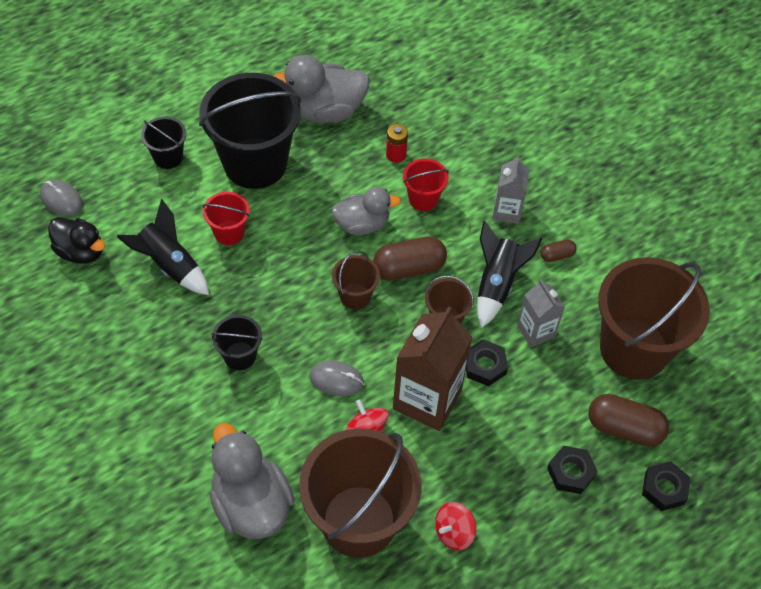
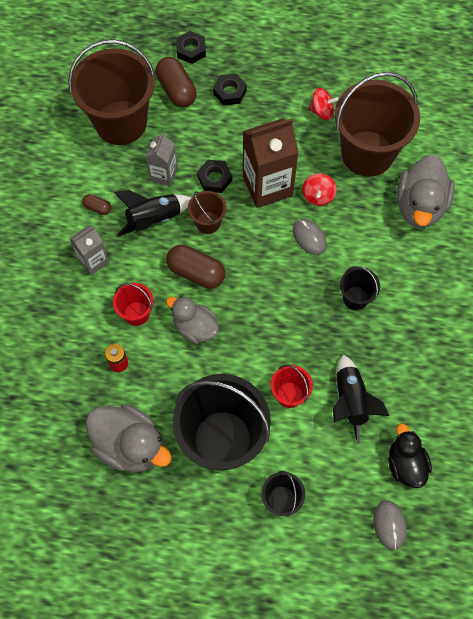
camera: 135 degrees left, 10 degrees up
brown bucket [332,250,380,310] -> none

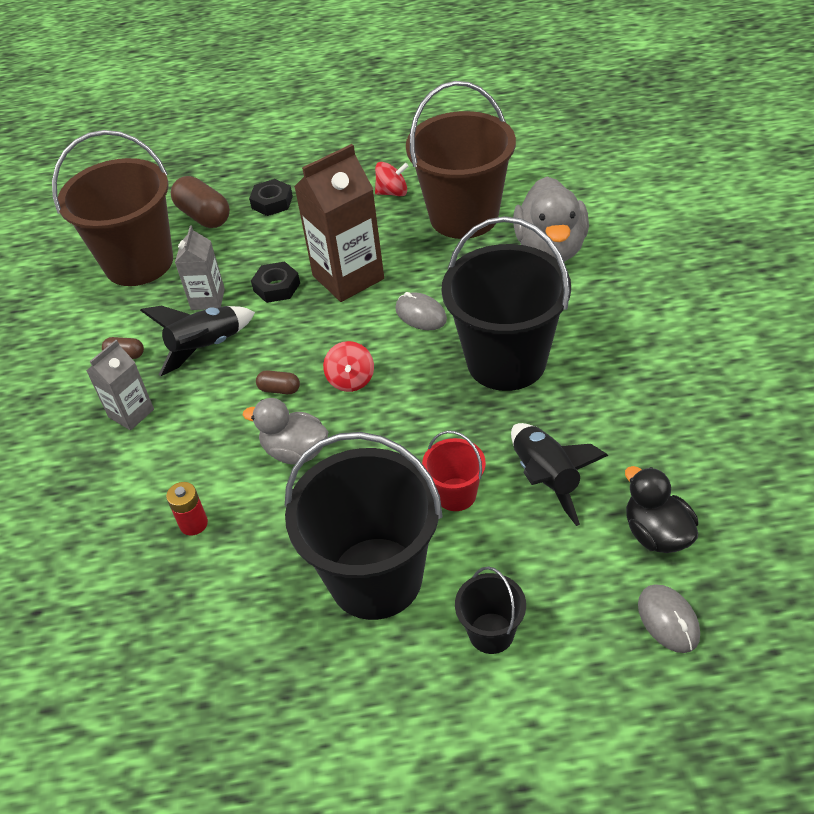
camera: 10 degrees left, 20 degrees down
grey duck [86,404,172,472] -> none
red bucket [113,283,153,326] -> none
brown capsule [166,245,225,289] -> brown capsule [256,370,300,394], size x0.51
black nut [176,31,206,64] -> none
brown bucket [188,191,226,234] -> none
red spinning top [302,173,337,206] -> red spinning top moved to [323,341,374,392]
black bucket [340,266,380,310] -> black bucket [442,216,571,391], size x2.18

